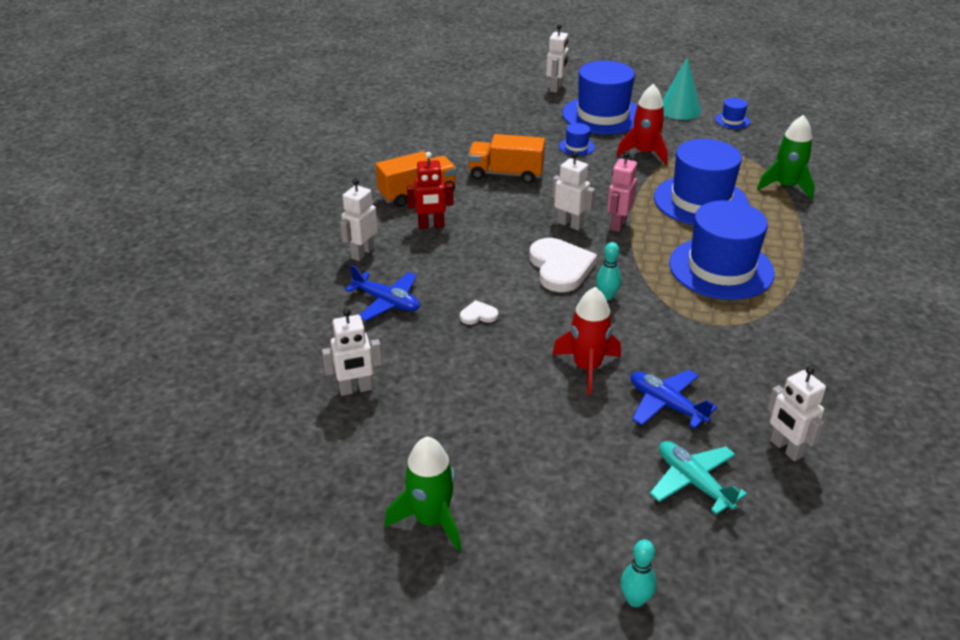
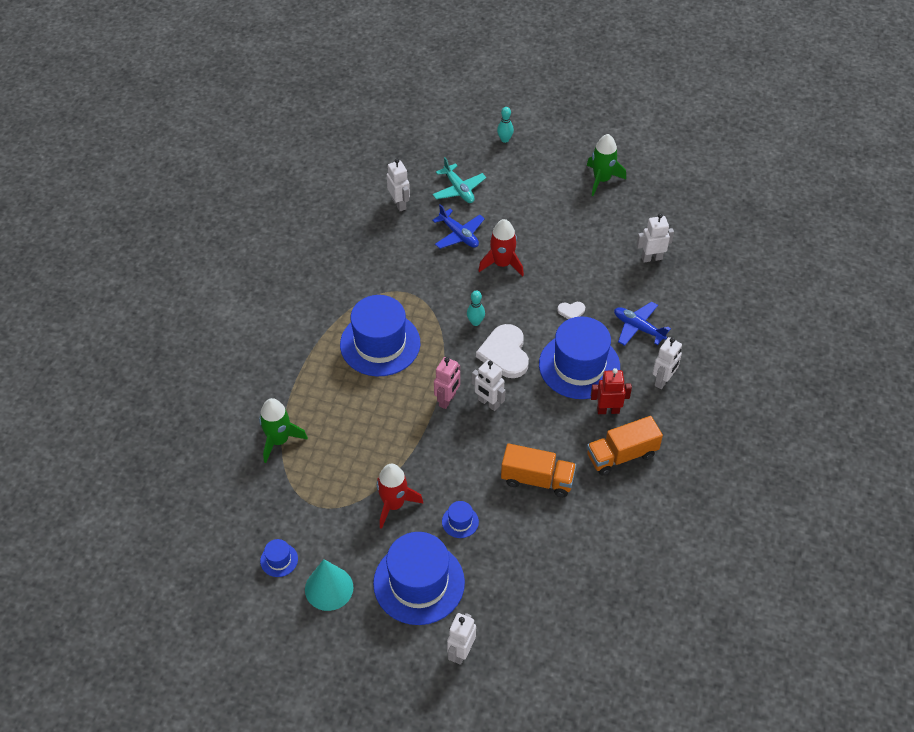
camera: 175 degrees left, 15 degrees up
blue hat [654,139,749,225] -> blue hat moved to [539,316,620,399]

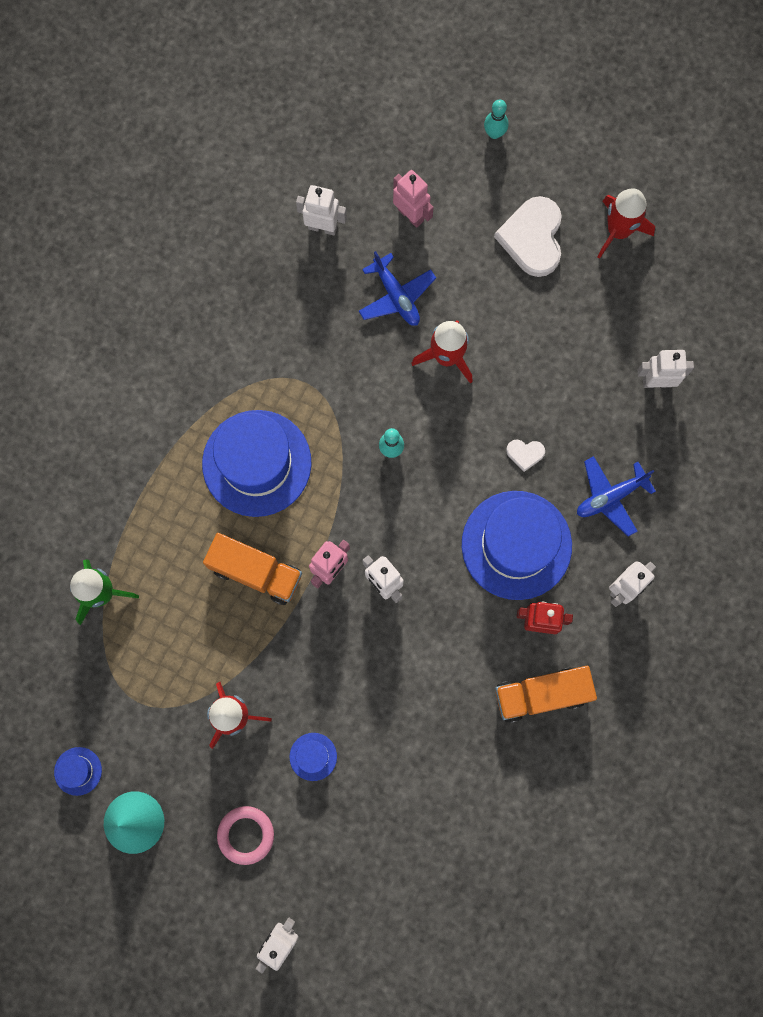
camera: 10 degrees right, 25 degrees up
blue hat [373,532,465,625] -> pink ring [217,806,274,865]
white robot [387,159,410,211] -> white robot turned 60 degrees counterclockwise [296,185,347,236]
turquoise plane [432,157,486,203] -> pink robot [393,170,434,228]
white heart [476,324,529,378] -> white heart moved to [494,196,562,277]
orange truck [501,443,576,497] -> orange truck moved to [203,533,302,605]
green rocket [587,134,626,196] -> red rocket [598,188,655,259]
blue plane [614,302,671,346] -> blue plane turned 75 degrees counterclockwise [577,456,656,537]

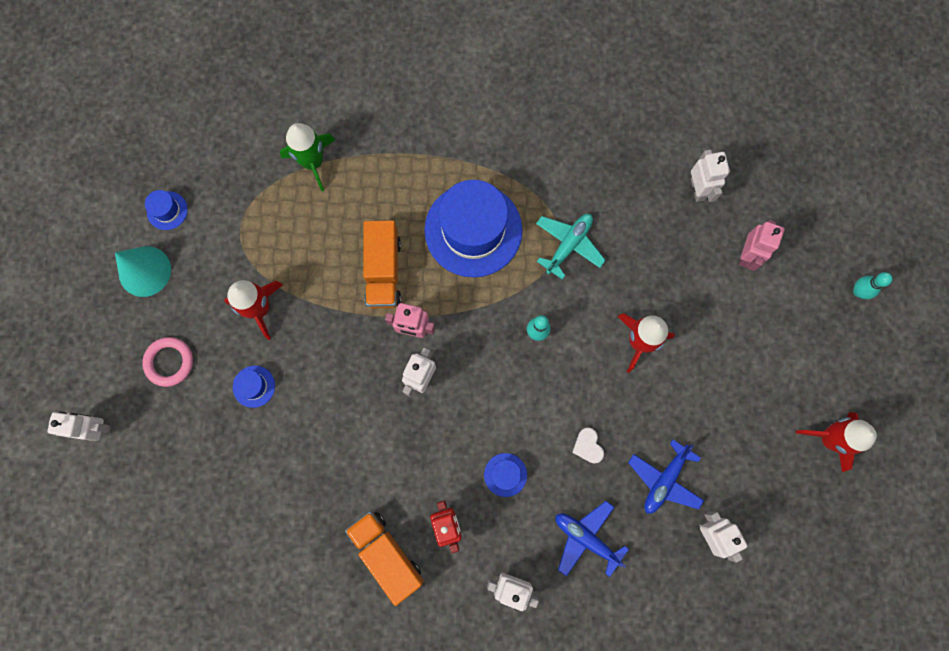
camera: 65 degrees right, 0 degrees up
blue plane [359,251,436,326] -> blue plane moved to [628,439,704,513]
blue hat [462,491,572,600] -> blue hat [484,453,527,497], size x0.42
white heart [494,196,562,277] -> none
none -> turquoise plane [536,214,606,279]

